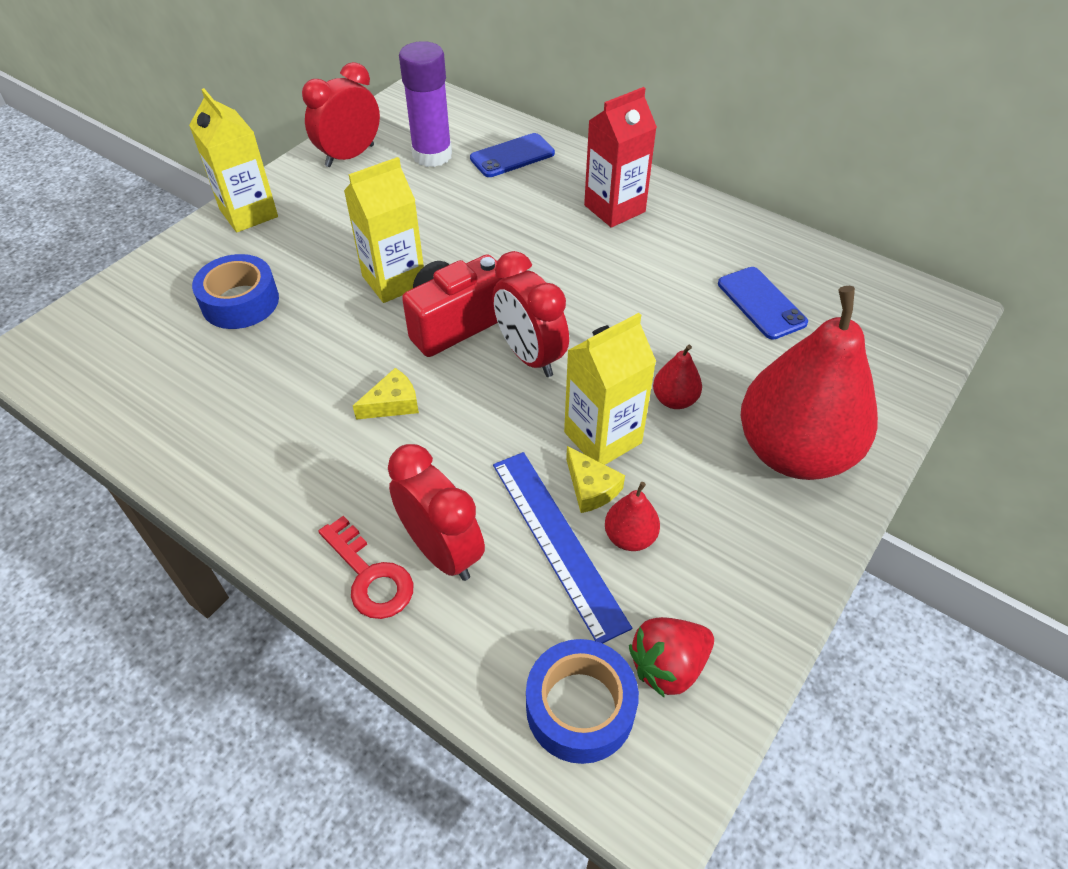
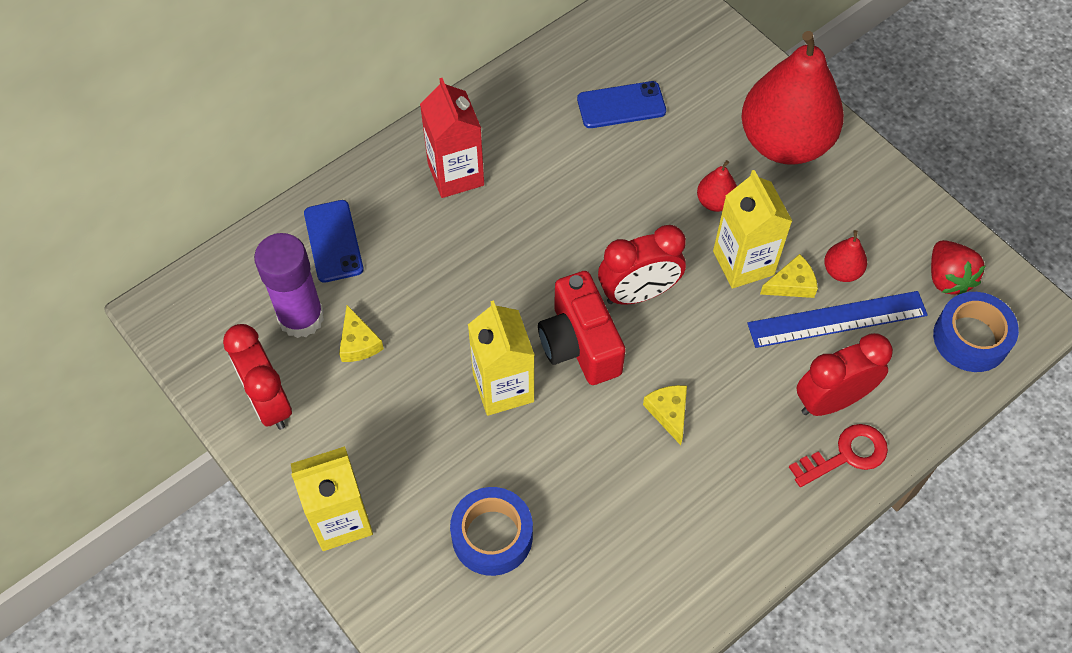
camera: 75 degrees left, 10 degrees up
none -> yellow cheese [339,305,384,362]

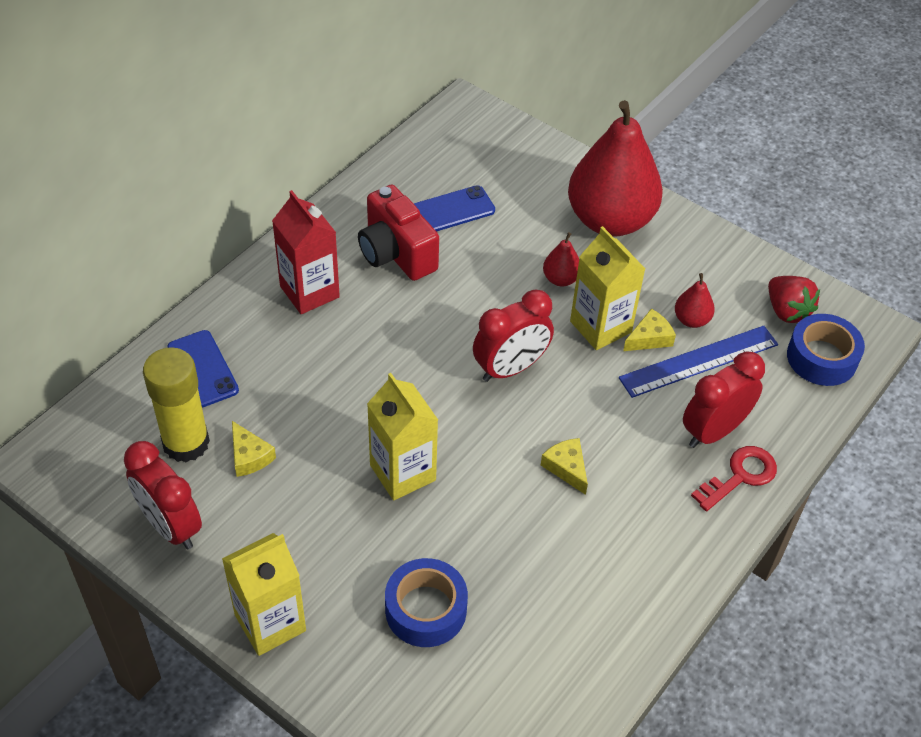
camera: 15 degrees left, 10 degrees down
purple glue stick [254,233,324,338] -> yellow glue stick [143,347,210,462]
red camera [538,271,626,385] -> red camera moved to [358,185,439,281]

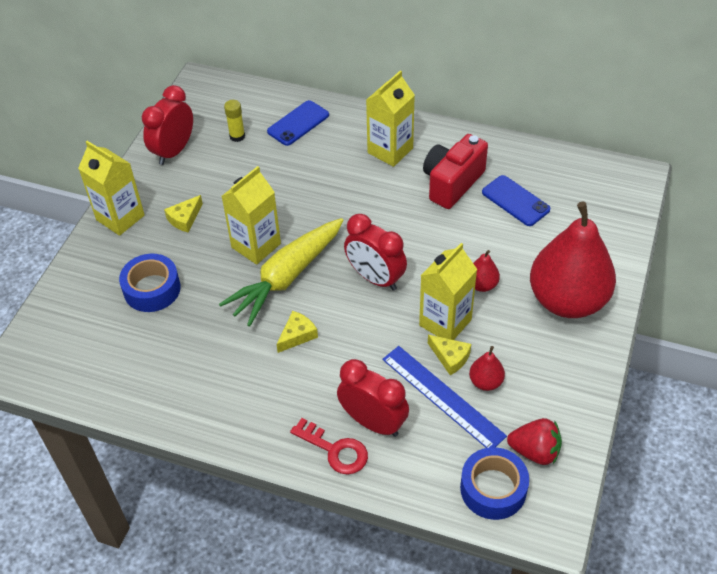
camera: 75 degrees right, 0 degrees up
yellow glue stick [143,347,210,462] -> yellow glue stick [224,100,245,142], size x0.50
yellow cheese [232,421,276,477] -> yellow cheese moved to [164,195,203,233]
red carton [272,190,340,314] -> yellow carton [366,71,415,167]
red strawberry [768,276,820,323] -> red strawberry turned 120 degrees counterclockwise [507,418,562,465]
none -> yellow carrot [219,218,343,326]

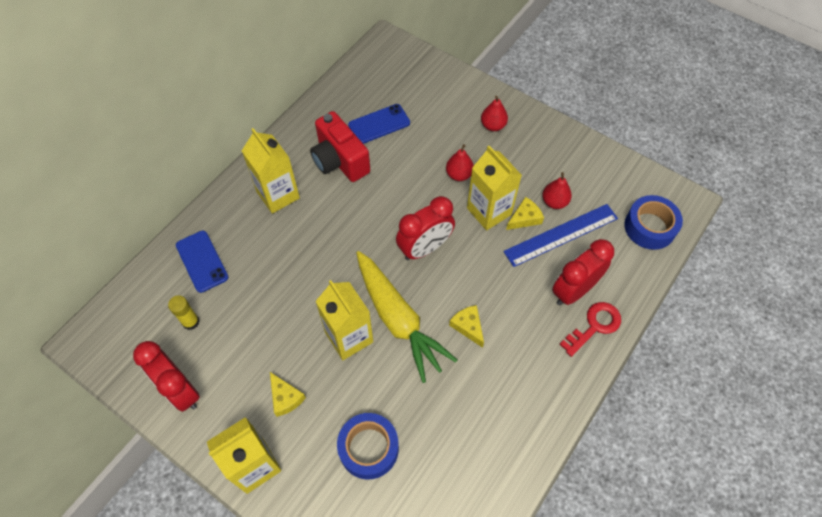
camera: 75 degrees left, 10 degrees up
red strawberry [507,418,562,465] -> none
red pear [530,201,616,318] -> red pear [481,96,508,131], size x0.40

